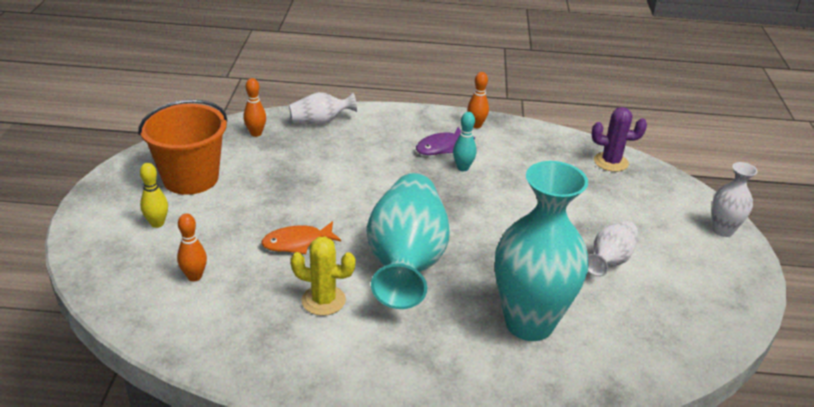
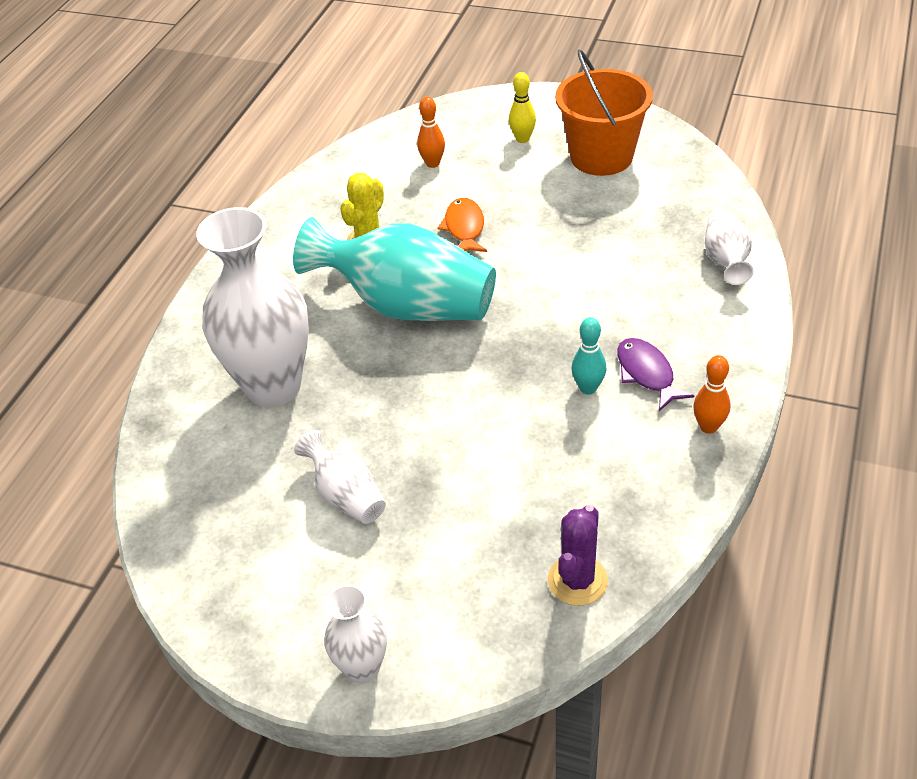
camera: 110 degrees right, 10 degrees up
orange bowling pin [243,78,266,137] -> none
turquoise vase [495,161,589,341] -> white vase [196,207,309,407]

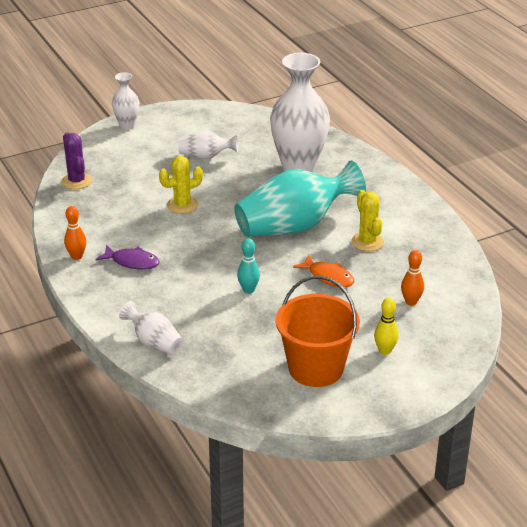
camera: 130 degrees right, 10 degrees down
turquoise bowling pin [572,317,607,394] -> turquoise bowling pin moved to [237,238,260,294]
none -> yellow cactus [159,156,203,214]

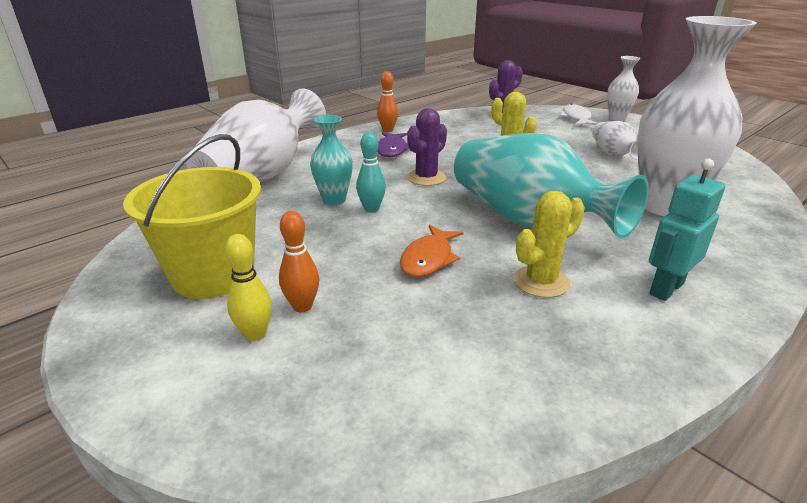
camera: 75 degrees right, 5 degrees down
white vase [119,301,183,355] -> white vase [186,88,326,182], size x2.03
orange bucket [276,276,360,387] -> yellow bucket [123,134,261,299]
orange bowling pin [401,250,424,306] -> orange bowling pin moved to [279,211,319,312]
none -> turquoise vase [310,115,353,205]
none -> purple cactus [407,108,447,186]
none -> white fish [560,104,598,125]
none -> turquoise robot [649,158,725,301]

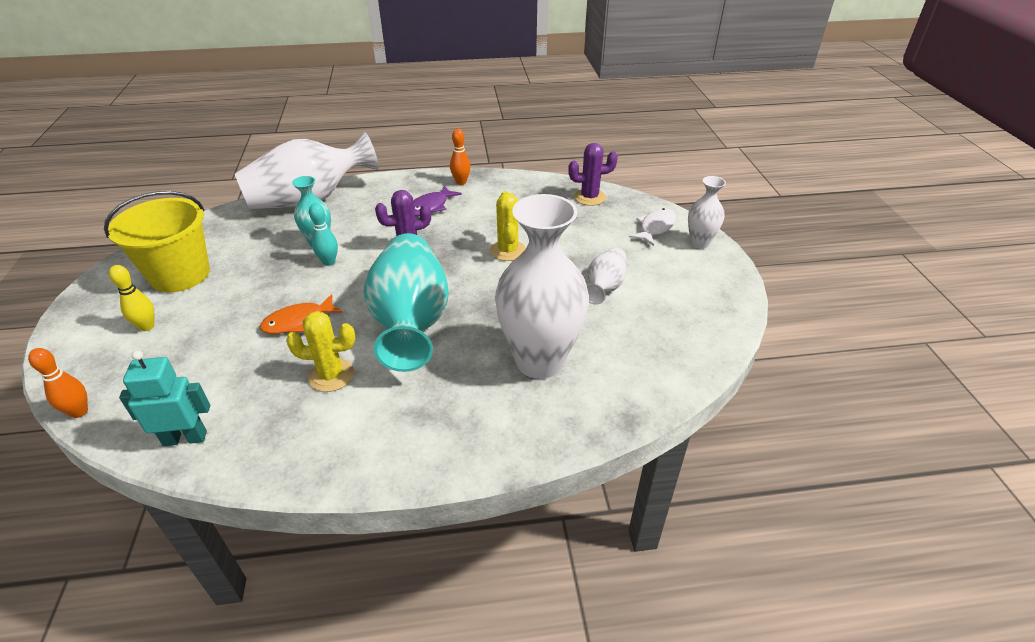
camera: 35 degrees right, 10 degrees up
orange bowling pin [279,211,319,312] -> orange bowling pin moved to [28,348,88,418]
turquoise robot [649,158,725,301] -> turquoise robot moved to [119,350,210,446]

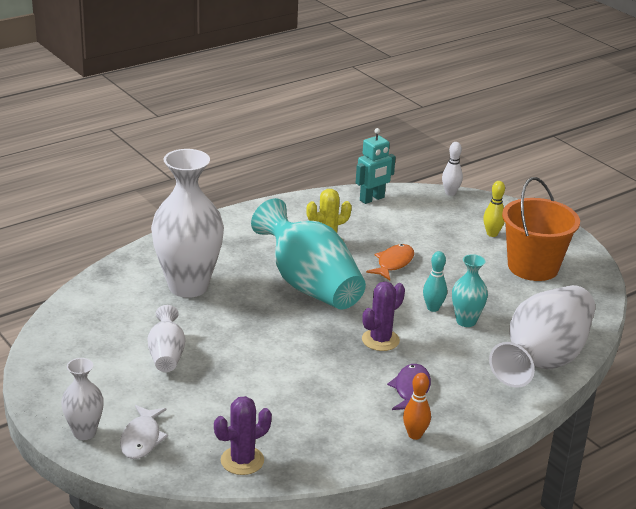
camera: 150 degrees right, 10 degrees down
orange bowling pin [28,348,88,418] -> white bowling pin [442,142,463,196]
yellow bucket [104,191,210,292] -> orange bucket [502,177,580,281]
yellow cactus [490,191,526,261] -> none

